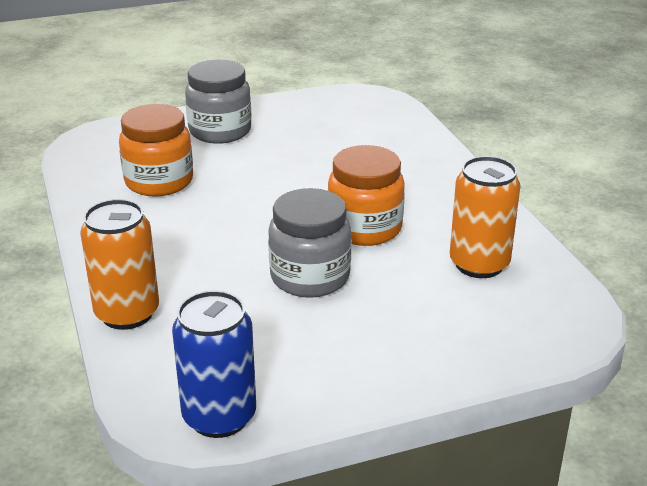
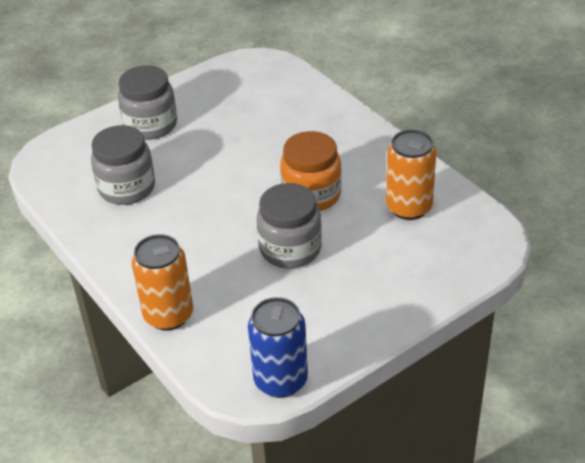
camera: 15 degrees left, 10 degrees up
orange jar [119,104,193,197] -> grey jar [91,125,155,205]

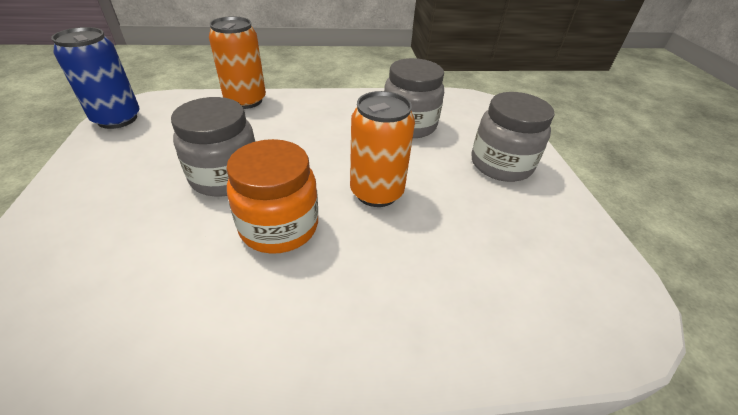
camera: 115 degrees right, 0 degrees up
orange can [386,129,436,220] -> orange can moved to [350,91,415,207]

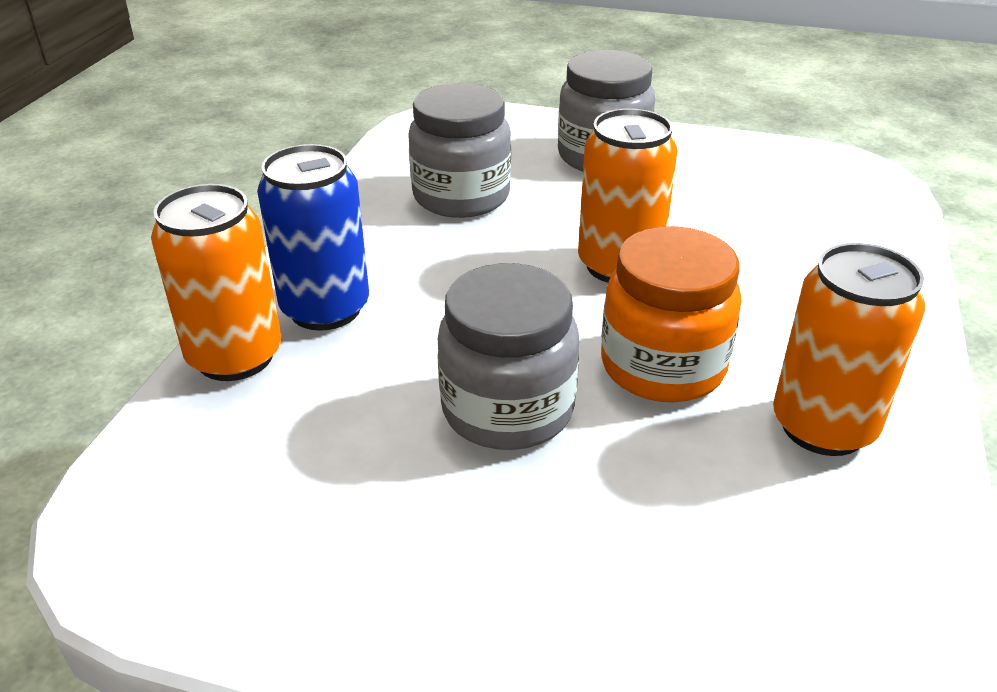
camera: 65 degrees left, 5 degrees down
blue can [51,27,140,129] -> blue can moved to [257,144,369,331]
none -> orange can [773,243,925,456]

